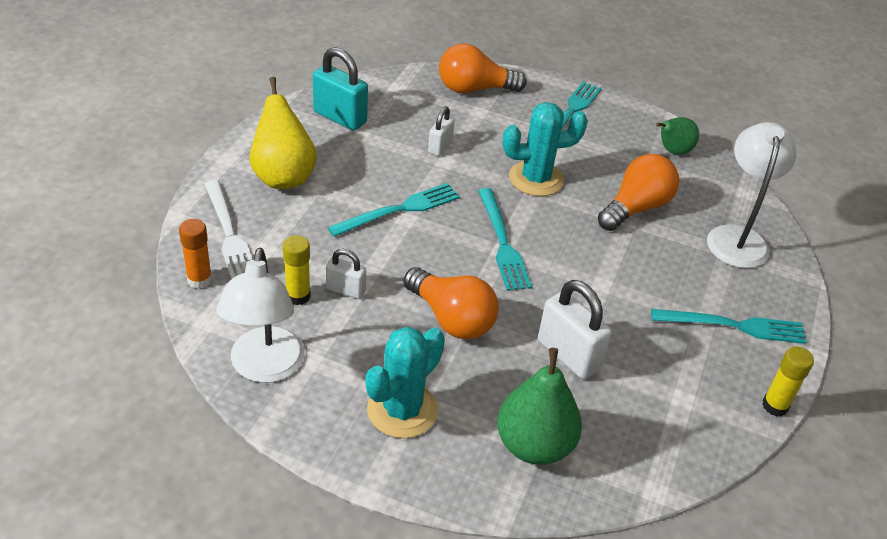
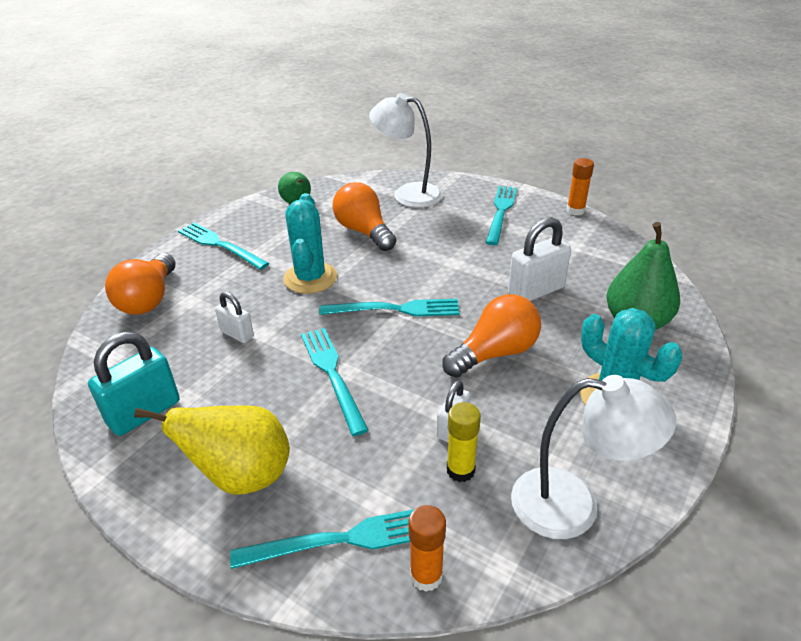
camera: 75 degrees left, 5 degrees down
white fork [205,180,253,279] -> turquoise fork [230,509,415,569]
yellow glue stick [762,346,814,417] -> orange glue stick [567,158,594,215]

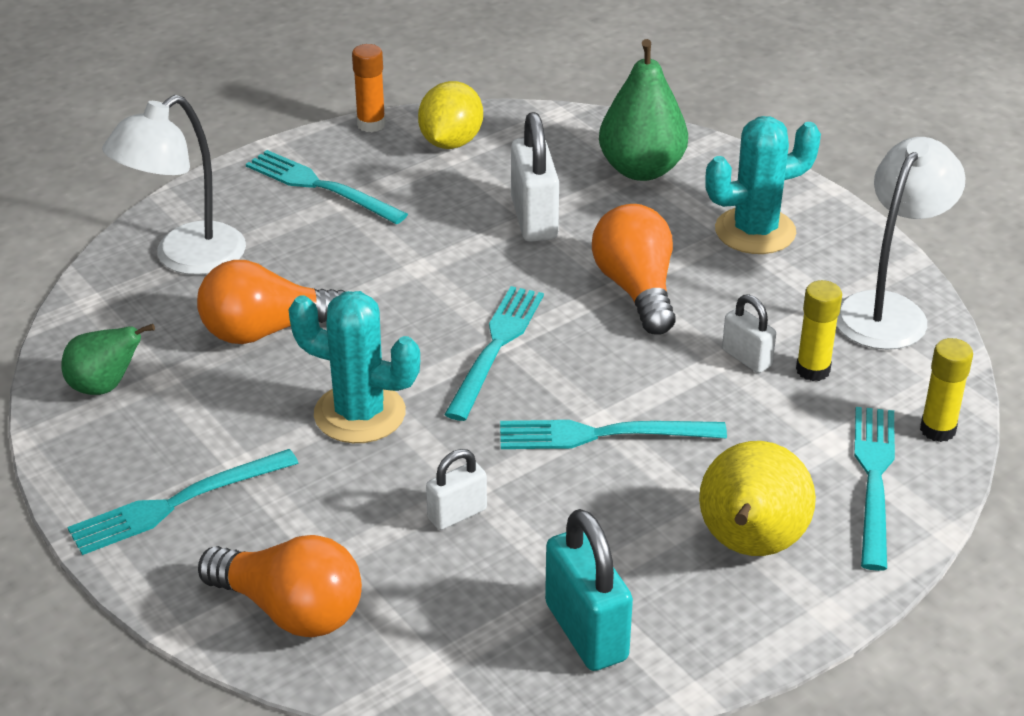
camera: 70 degrees left, 0 degrees up
orange glue stick [408,505,446,592] -> yellow glue stick [920,338,973,442]
none -> yellow lemon [418,81,483,149]

